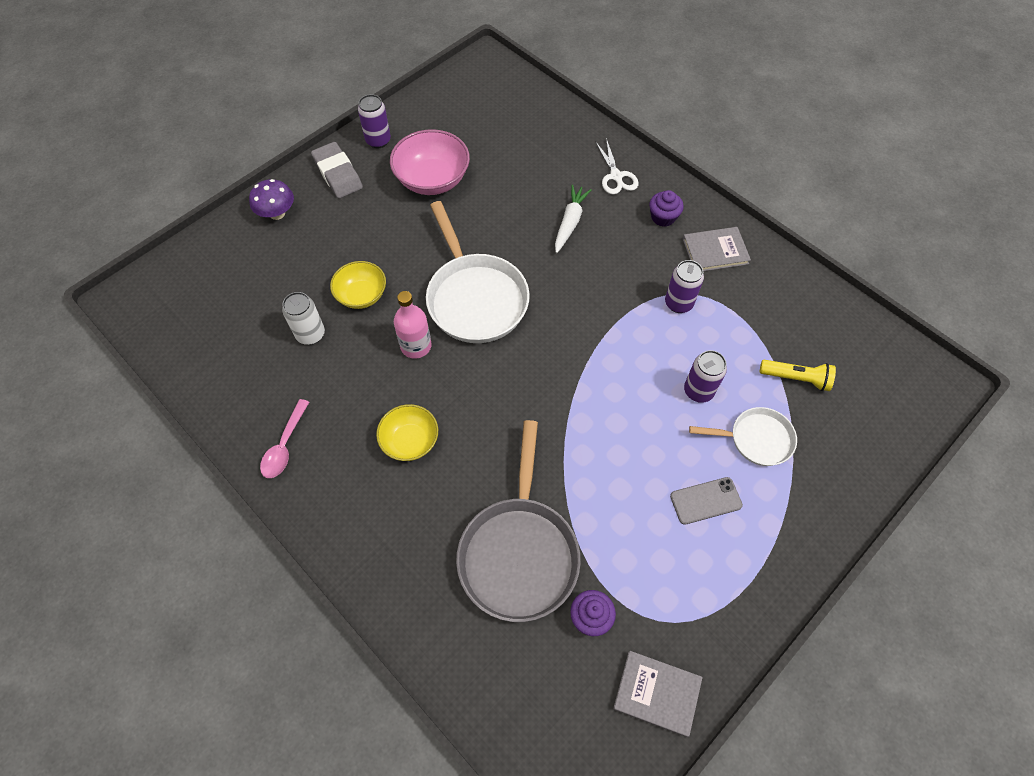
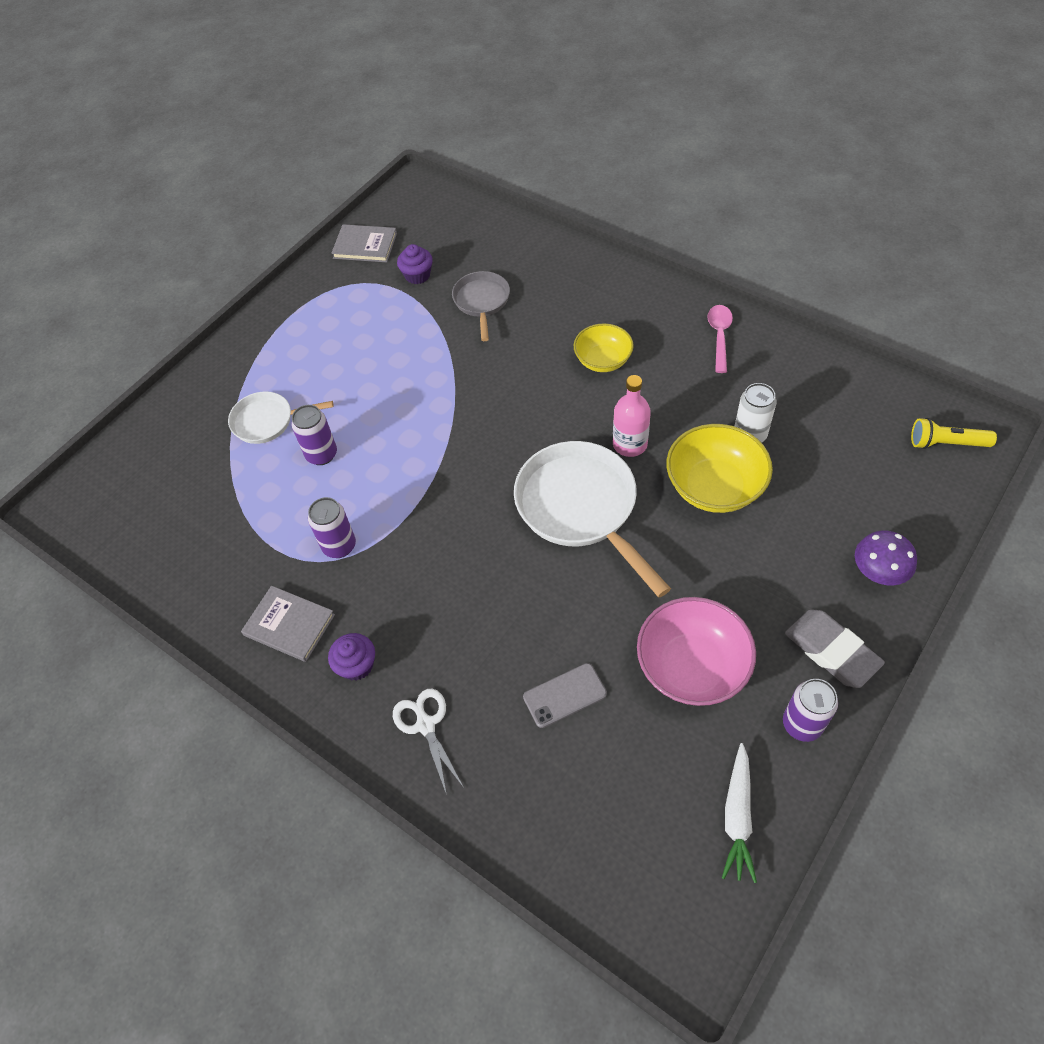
camera: 175 degrees right, 5 degrees down
yellow bowl [330,261,386,309] -> yellow bowl [666,424,773,513], size x1.56
grey pan [456,420,581,622] -> grey pan [452,271,510,341], size x0.56
white carrot [555,185,592,253] -> white carrot moved to [722,743,757,883]
grey phone [670,477,743,525] -> grey phone moved to [523,663,607,728]
grey book [683,227,751,271] -> grey book turned 45 degrees clockwise [241,586,335,662]
yellow flashlight [760,360,836,391] -> yellow flashlight moved to [911,418,997,449]

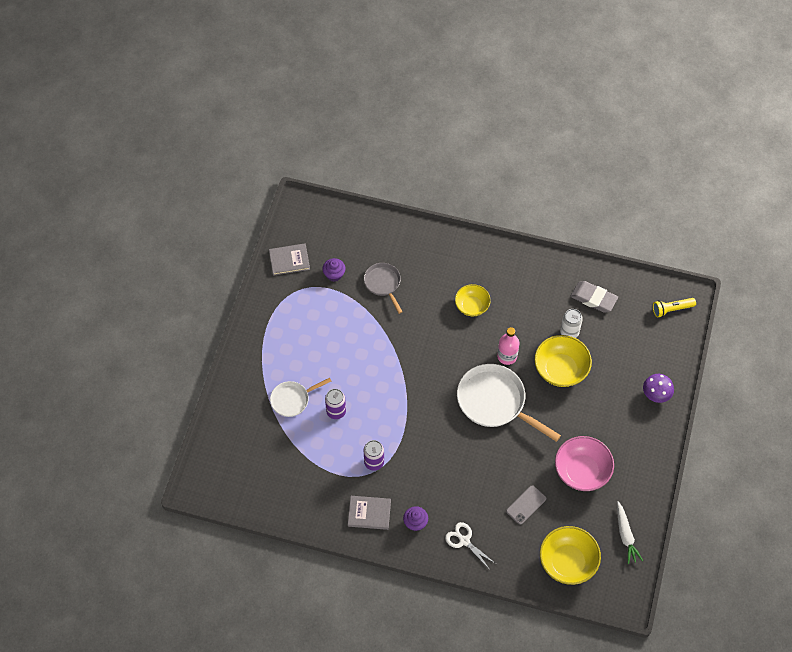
camera: 25 degrees left, 5 degrees up
pink spoon [708,305,733,373] -> none
purple can [783,679,838,742] -> none
grey eraser [785,609,885,688] -> grey eraser moved to [571,281,618,313]
none -> yellow bowl [540,526,601,585]

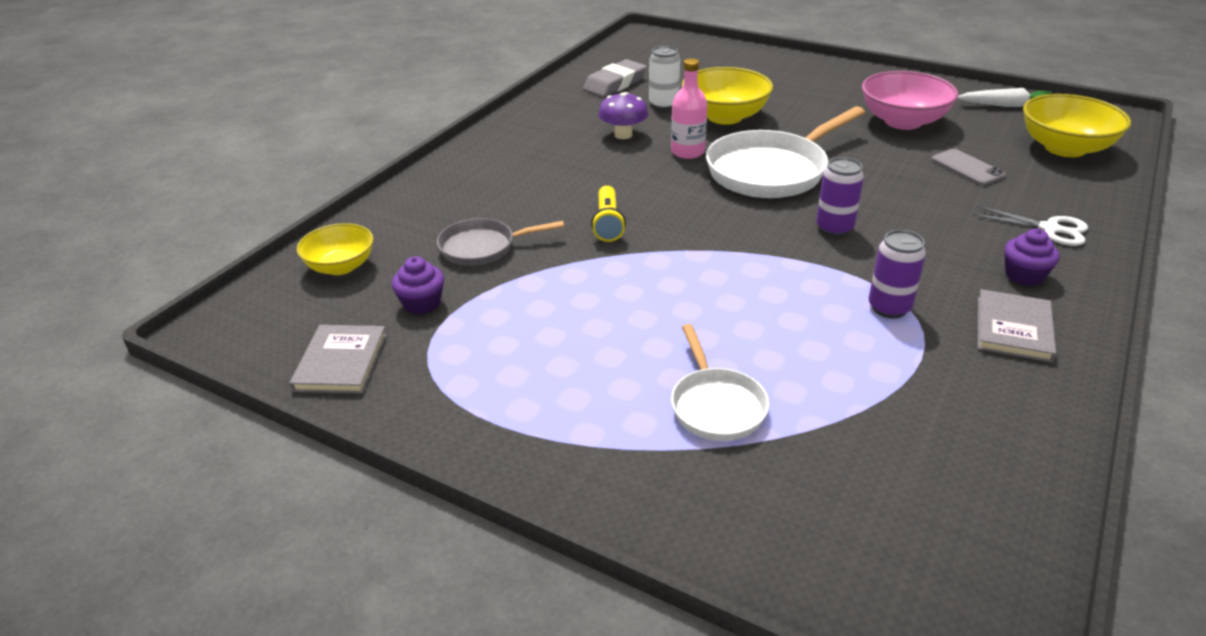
camera: 75 degrees left, 25 degrees down
purple can [325,389,346,419] -> purple can moved to [816,157,864,236]
white scissors [445,522,496,570] -> white scissors turned 120 degrees counterclockwise [973,206,1088,246]
yellow bowl [455,284,491,316] -> yellow bowl moved to [297,223,374,275]
purple mushroom [643,374,674,403] -> purple mushroom moved to [598,92,648,139]
yellow flashlight [653,298,696,317] -> yellow flashlight moved to [591,186,626,242]

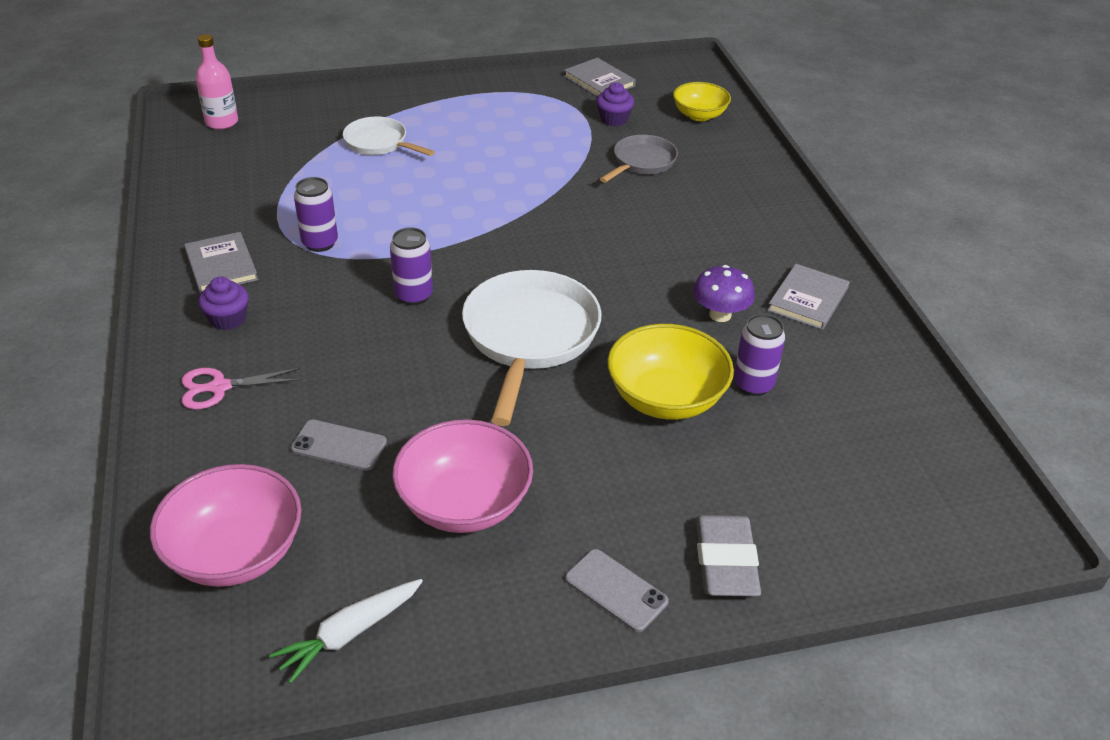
camera: 135 degrees right, 5 degrees up
grey eraser [583,59,647,97] -> grey eraser moved to [696,515,761,597]
yellow flashlight [591,186,626,242] -> none
white can [649,46,680,109] -> purple can [734,314,785,396]
pink bottle [671,58,707,159] -> pink bottle moved to [196,34,238,130]
white scissors [973,206,1088,246] -> pink scissors [182,368,302,409]
yellow bowl [1023,94,1131,157] -> pink bowl [150,464,302,587]
none -> grey phone [565,549,669,632]
none -> grey book [767,264,849,330]

